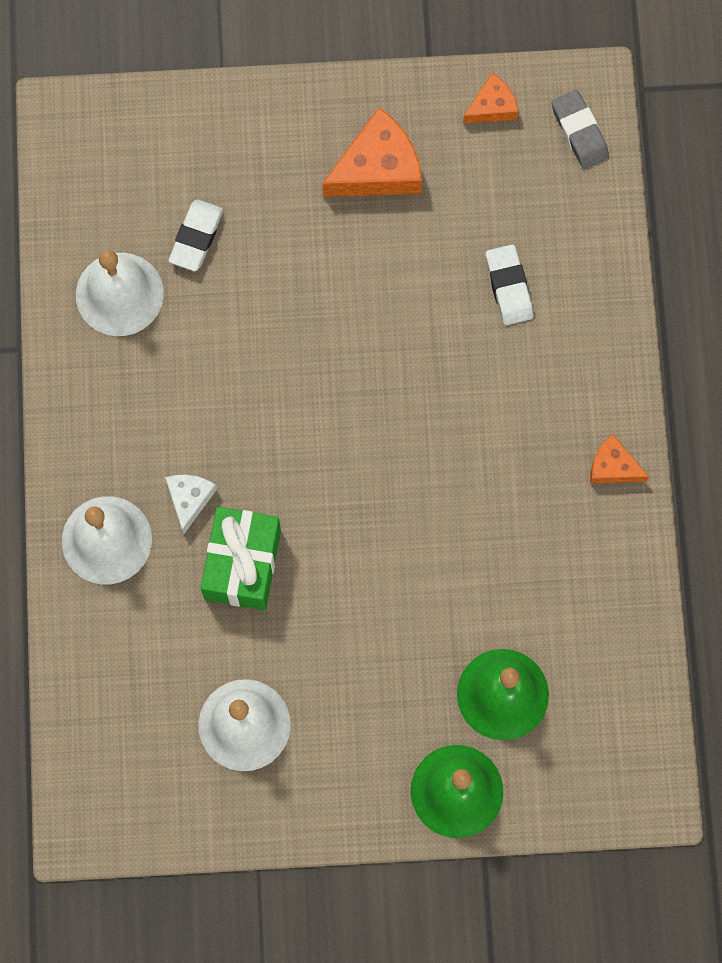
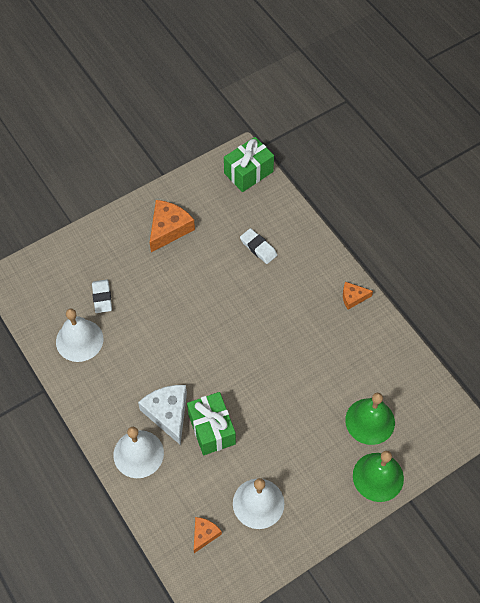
camera: 30 degrees left, 15 degrees down
white cheese [165,475,217,534] -> white cheese [138,385,187,445], size x1.79
orange cheese [463,73,518,124] -> orange cheese moved to [194,517,222,553]
grey eraser [552,90,609,169] -> green gift [224,137,274,192]

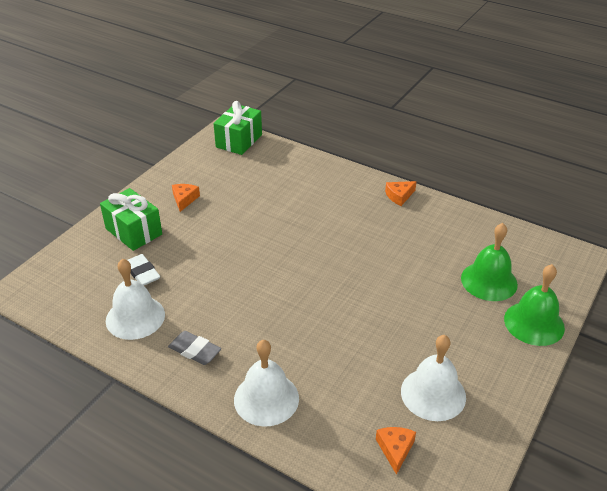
camera: 25 degrees left, 20 degrees down
white cheese [138,385,187,445] -> none
orange cheese [150,200,195,252] -> orange cheese [172,184,200,212], size x0.56
green gift [187,392,236,455] -> green gift moved to [100,188,162,251]
white eraser [240,228,277,264] -> none
none -> grey eraser [168,331,221,365]

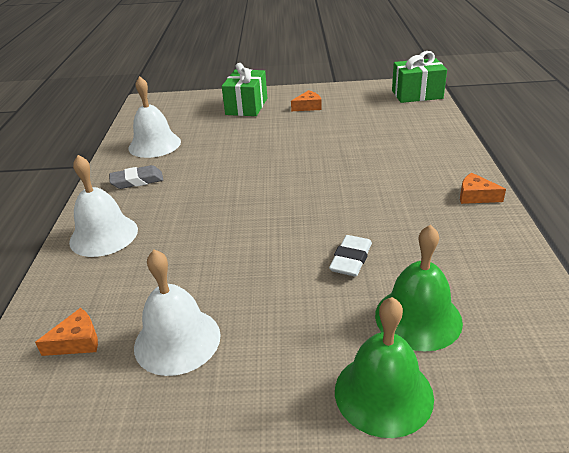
camera: 60 degrees right, 5 degrees down
white eraser [128,254,160,286] -> white eraser moved to [329,235,372,277]
grey eraser [168,331,221,365] -> grey eraser turned 75 degrees clockwise [109,165,163,189]

